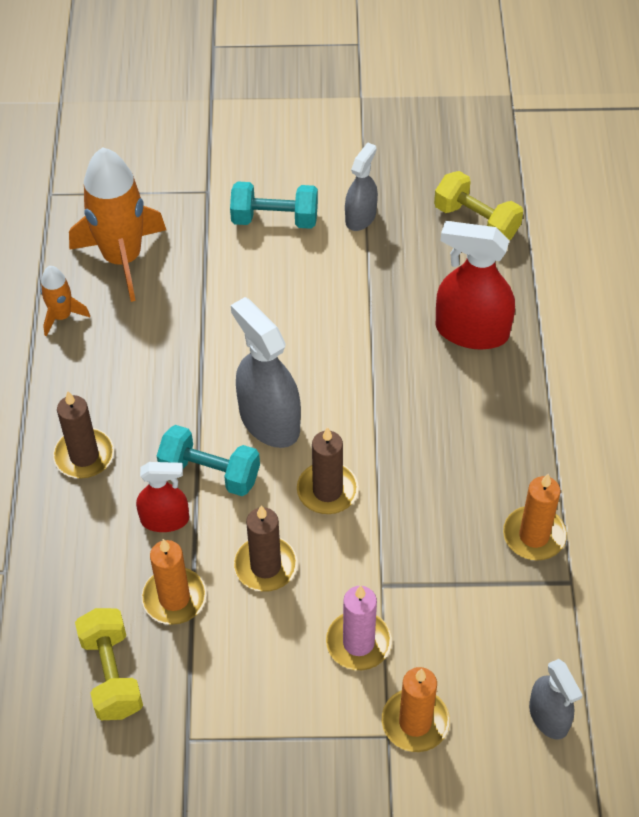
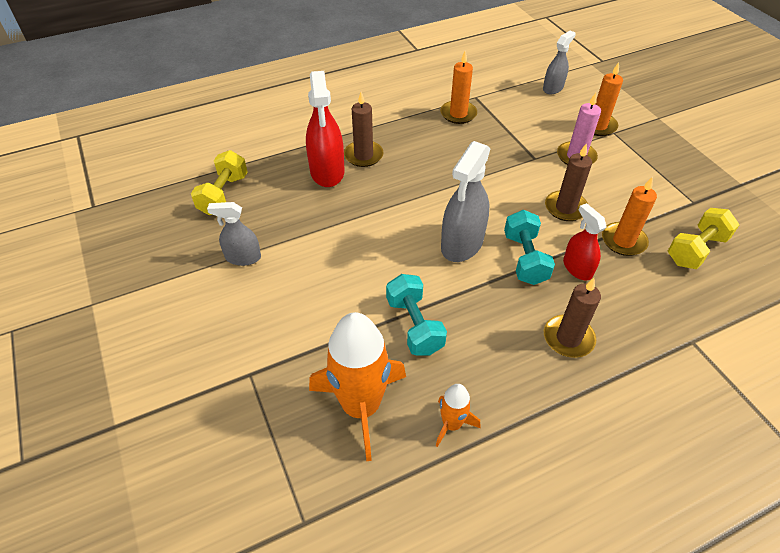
camera: 115 degrees left, 5 degrees down
turquoise dumbbell [230,182,318,229] -> turquoise dumbbell moved to [386,274,447,356]
brown candle [297,427,359,514] -> brown candle moved to [344,92,384,167]

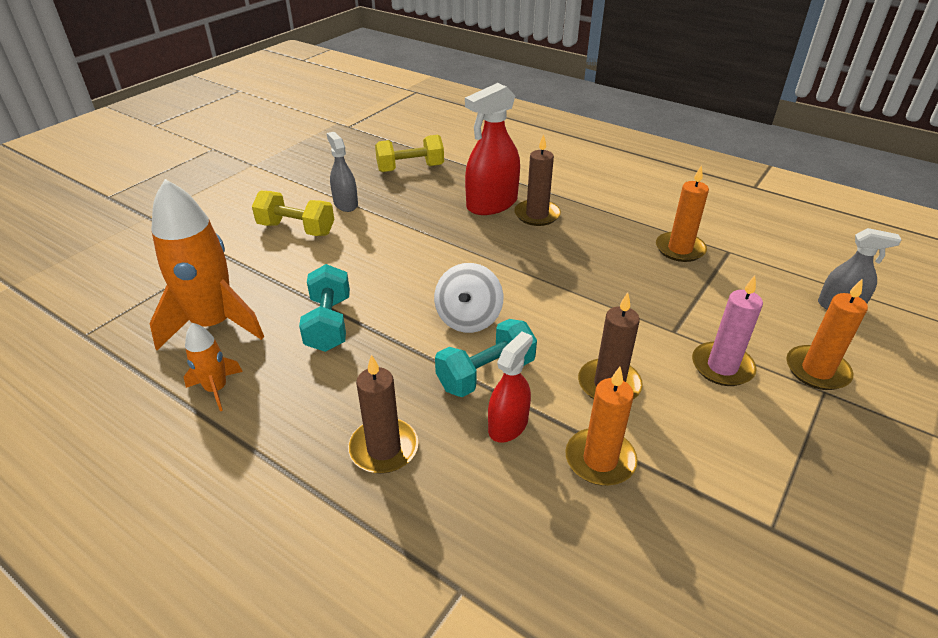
camera: 60 degrees right, 10 degrees down
turquoise dumbbell [386,274,447,356] -> turquoise dumbbell turned 45 degrees counterclockwise [299,264,350,352]
grey spray bottle [441,141,490,262] -> white spinning top [434,263,503,333]
yellow dumbbell [668,208,740,269] -> yellow dumbbell moved to [252,190,334,236]

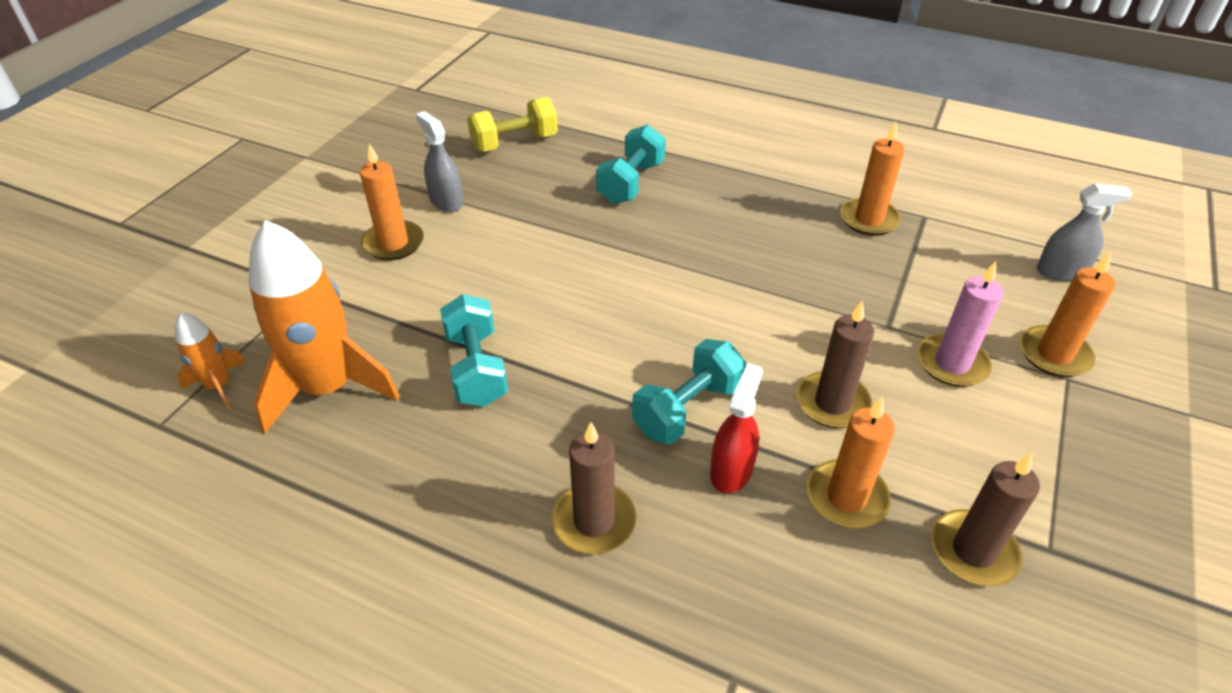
camera: 10 degrees left, 5 degrees up
orange rocket [184,323,243,411] -> orange rocket moved to [175,312,246,409]
yellow dumbbell [252,190,334,236] -> orange candle [360,144,424,261]
white spinning top [434,263,503,333] -> none
red spray bottle [465,83,520,215] -> turquoise dumbbell [596,125,666,204]
brown candle [514,134,561,226] -> brown candle moved to [931,453,1040,586]

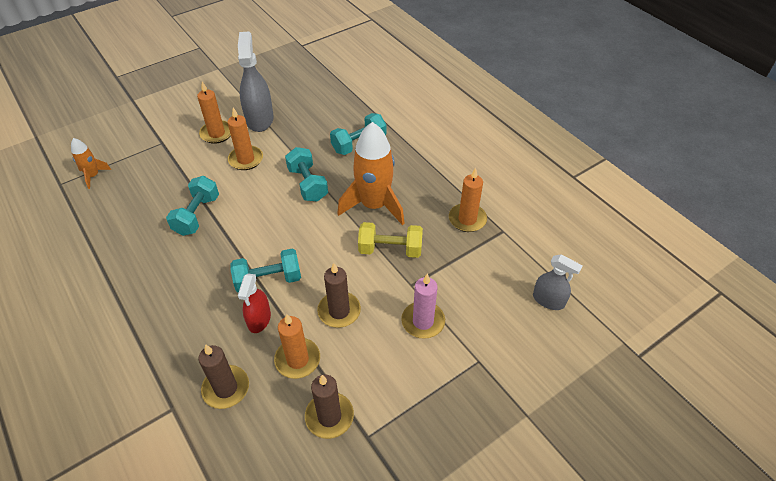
camera: 30 degrees right, 5 degrees up
orange rocket [249,220,400,433] -> orange rocket moved to [337,122,404,225]
grey spray bottle [416,111,463,212] -> grey spray bottle [238,32,274,132], size x1.67
yellow dumbbell [467,97,558,152] -> yellow dumbbell moved to [358,222,423,258]
brown candle [552,422,636,554] -> brown candle moved to [199,344,249,409]
red spray bottle [710,363,763,494] -> red spray bottle turned 135 degrees clockwise [238,274,271,333]
orange candle [1020,252,1115,377] -> orange candle moved to [228,108,263,170]
none -> turquoise dumbbell [285,147,328,202]

